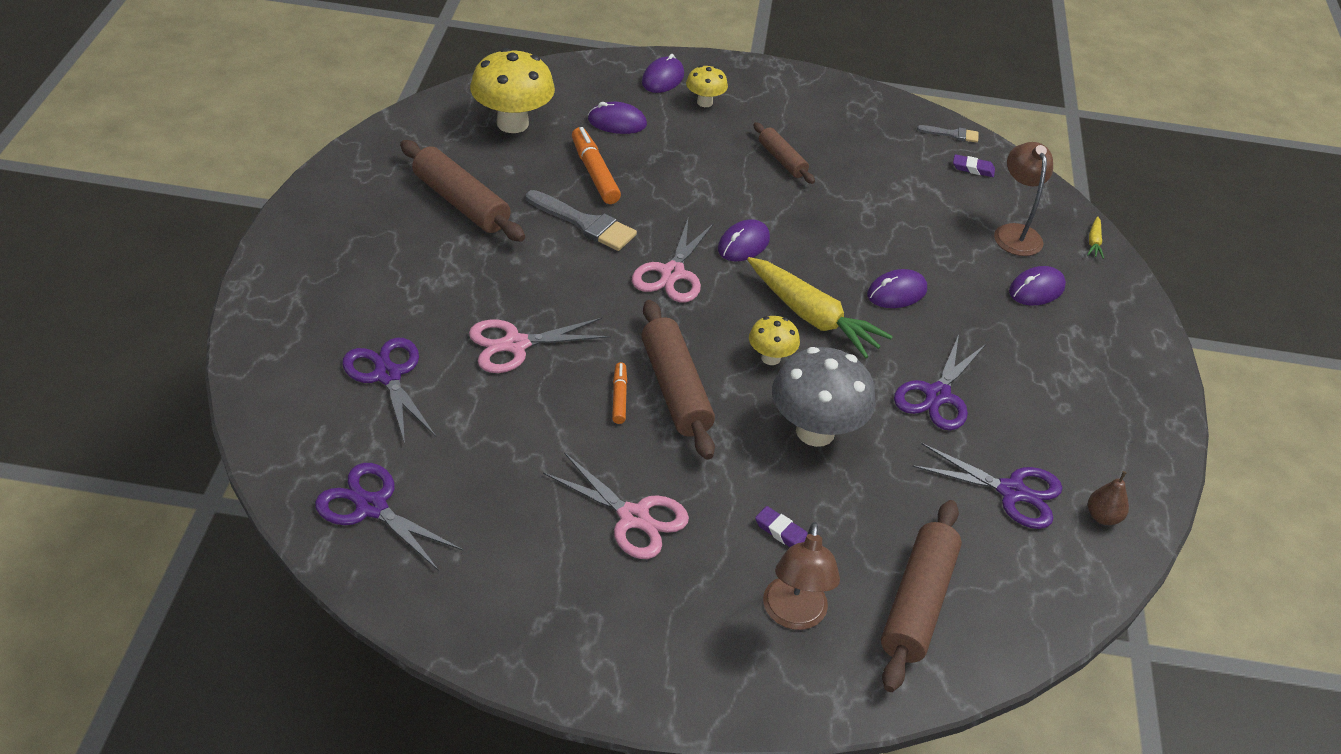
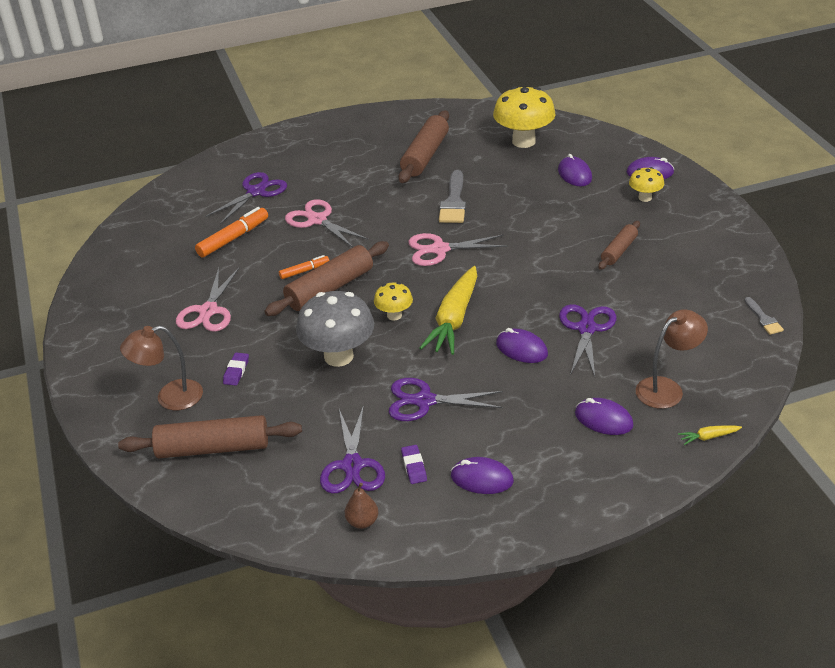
camera: 70 degrees right, 5 degrees down
purple scissors [315,463,463,571] -> purple scissors moved to [559,304,616,377]
orange marker [572,127,621,204] -> orange marker moved to [195,207,268,258]
purple mouse [718,219,770,261] -> purple mouse moved to [451,457,514,494]
purple eraser [953,154,995,177] -> purple eraser moved to [401,445,427,484]

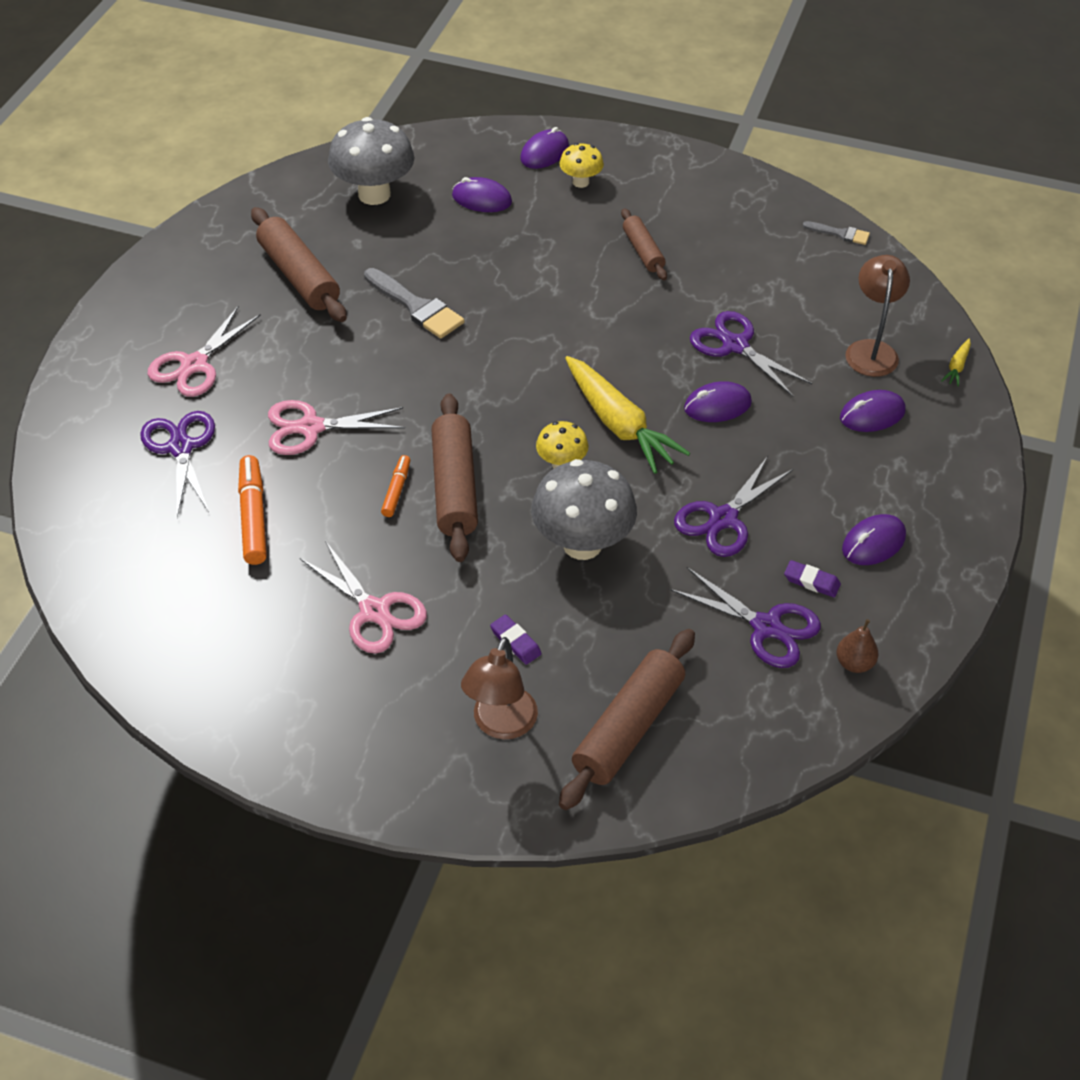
camera: 55 degrees left, 10 degrees up
pink scissors [408,233,507,266] -> pink scissors moved to [148,306,261,397]
yellow mushroom [493,86,555,148] -> grey mushroom [328,117,414,205]

